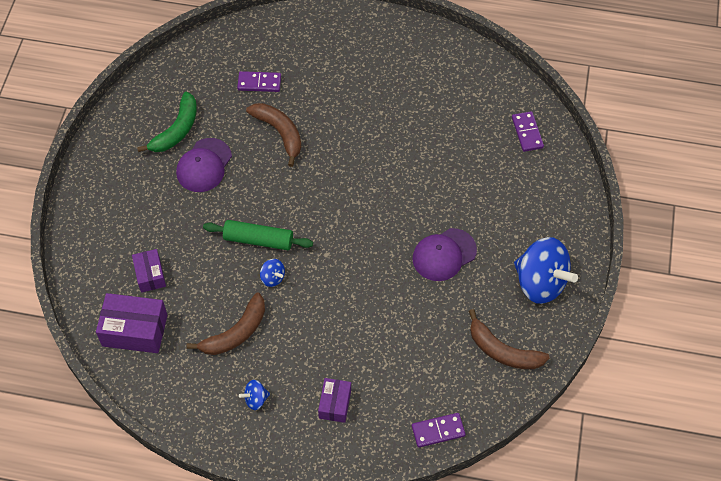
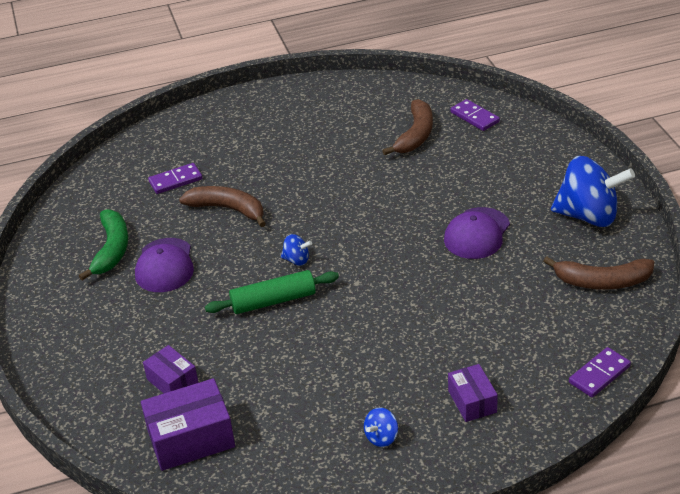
camera: 25 degrees left, 20 degrees down
brown banana [186,293,265,355] -> brown banana moved to [382,99,433,155]
blue spinning top [260,259,285,287] -> blue spinning top moved to [281,234,312,266]

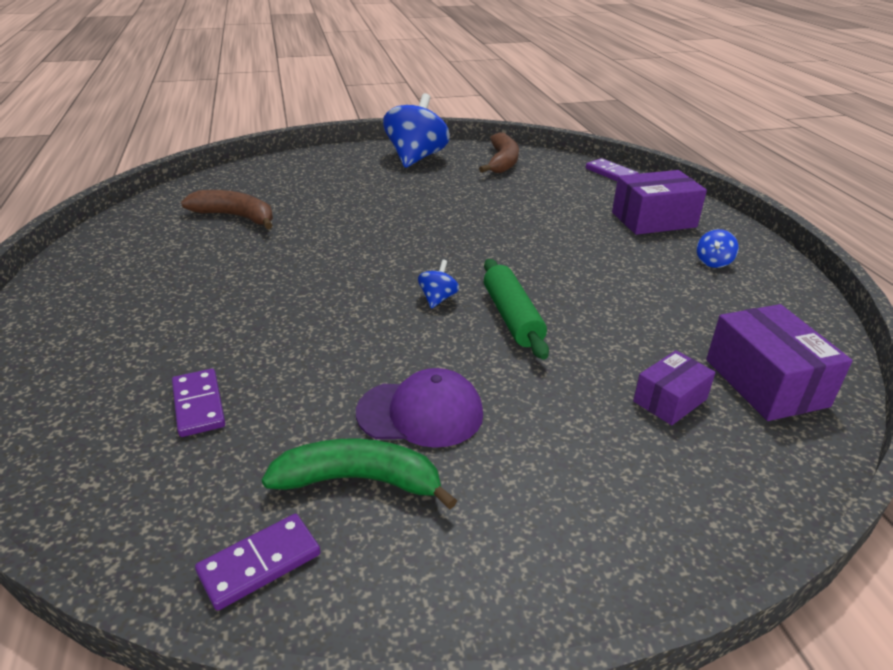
camera: 90 degrees left, 5 degrees down
brown banana [179,186,266,227] -> none
blue spinning top [364,407,398,447] -> blue spinning top turned 75 degrees clockwise [697,229,739,268]
purple cap [444,207,510,259] -> none
purple box [448,364,498,422] -> purple box [612,170,707,235], size x1.67
purple domino [450,99,500,131] -> purple domino moved to [195,514,320,611]

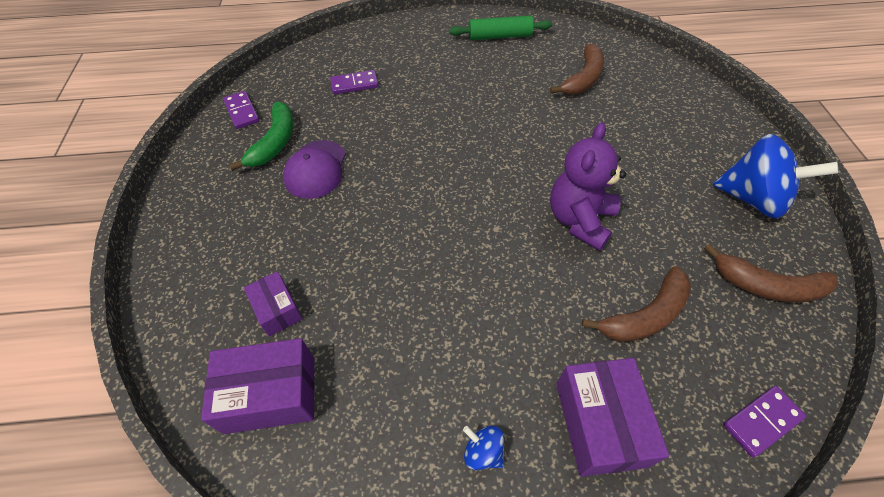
camera: 100 degrees right, 20 degrees up
blue spinning top [418,259,459,309] -> none
green rolling pin [484,259,549,360] -> green rolling pin moved to [449,16,552,40]
none -> purple teddy bear [550,123,626,251]
none -> brown banana [582,266,691,342]

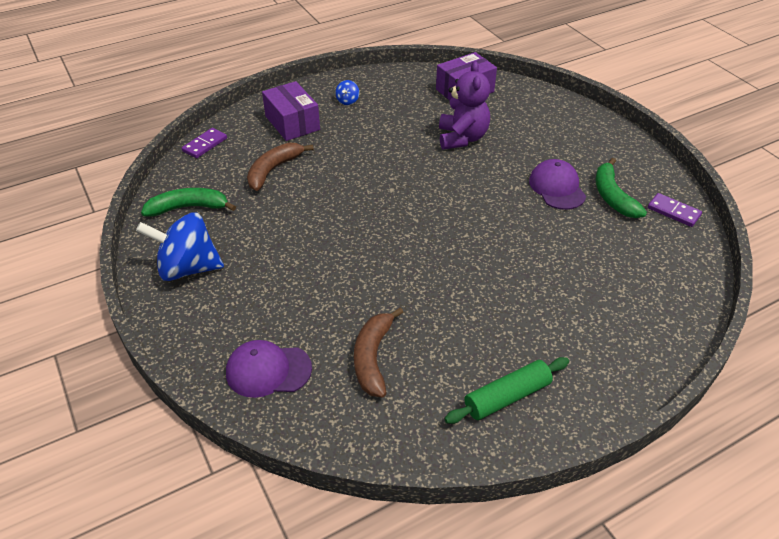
camera: 155 degrees right, 10 degrees down
purple box [244,271,302,336] -> none
purple domino [330,70,379,94] -> none
blue spinning top [463,426,504,470] -> blue spinning top turned 90 degrees clockwise [335,80,359,105]
purple teddy bear [550,123,626,251] -> purple teddy bear moved to [439,61,490,149]
brown banana [704,244,838,302] -> green banana [141,188,236,216]
none -> purple cap [226,340,312,398]

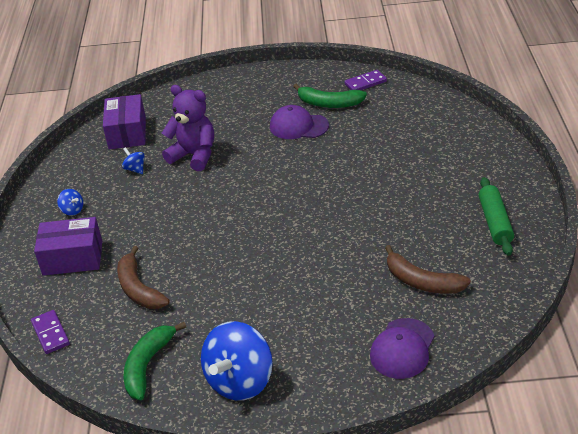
camera: 60 degrees left, 5 degrees down
none -> blue spinning top [122,147,145,174]

